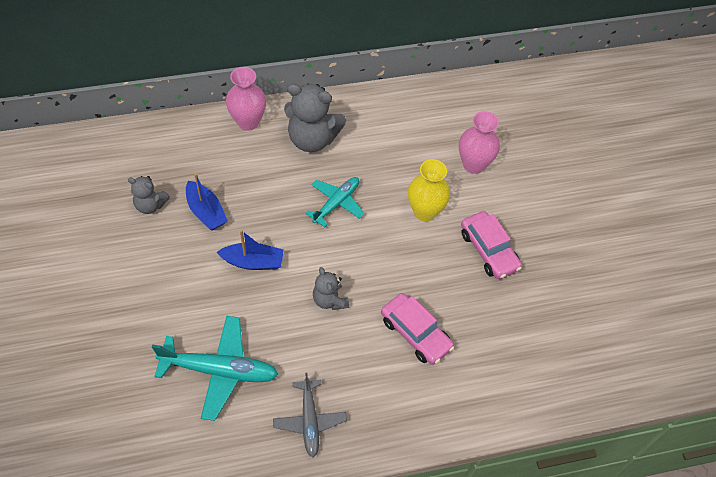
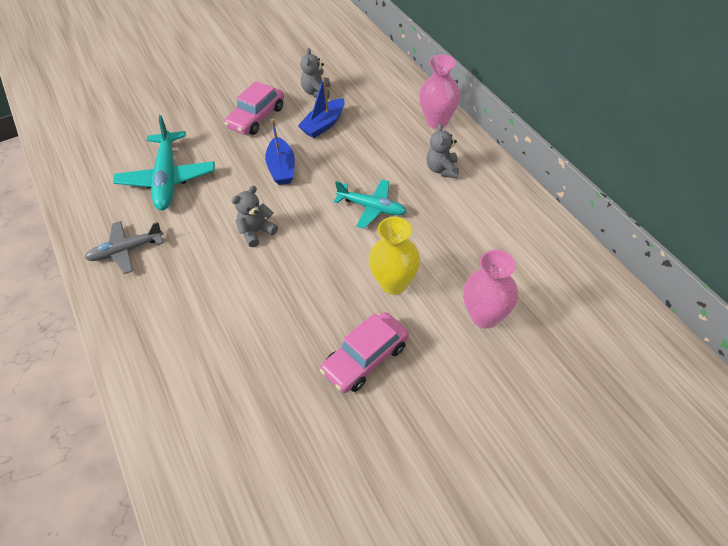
camera: 80 degrees right, 5 degrees down
grey teddy bear [284,84,346,152] -> grey teddy bear [427,123,459,178], size x0.55
pink car [381,293,454,365] -> pink car moved to [224,81,284,135]

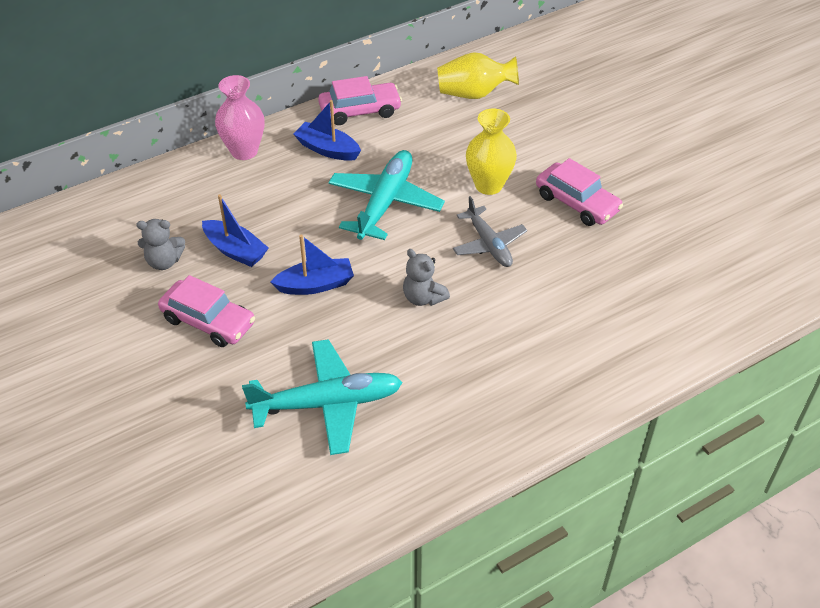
camera: 95 degrees left, 5 degrees down
grey plane [85,221,164,274] -> grey plane moved to [453,196,527,267]
turquoise plane [334,179,407,229] -> turquoise plane [328,150,445,240], size x1.55
grey teddy bear [427,123,459,178] -> blue boat [293,100,361,161]
pink vase [463,250,518,328] -> none
none -> pink car [318,76,402,125]
none -> yellow vase [437,52,519,99]

